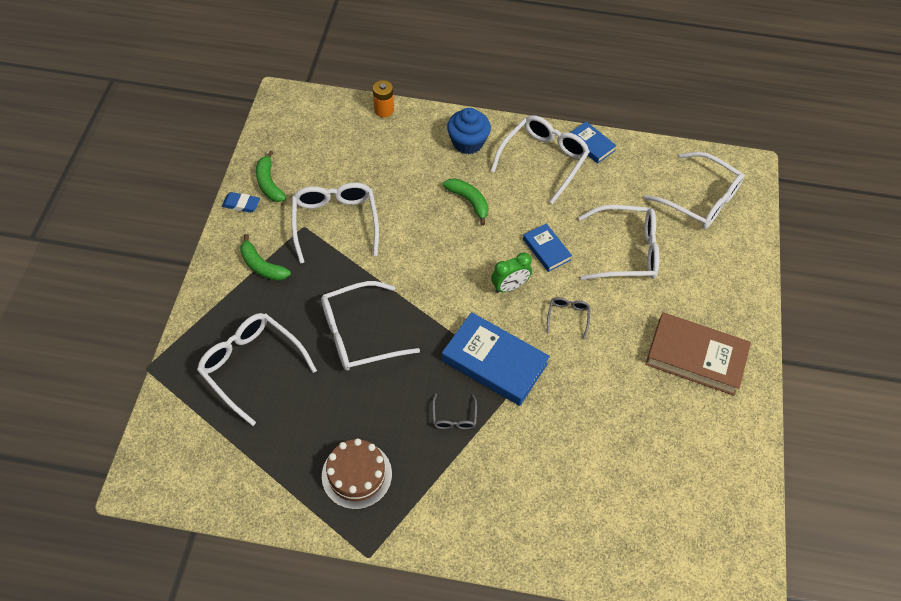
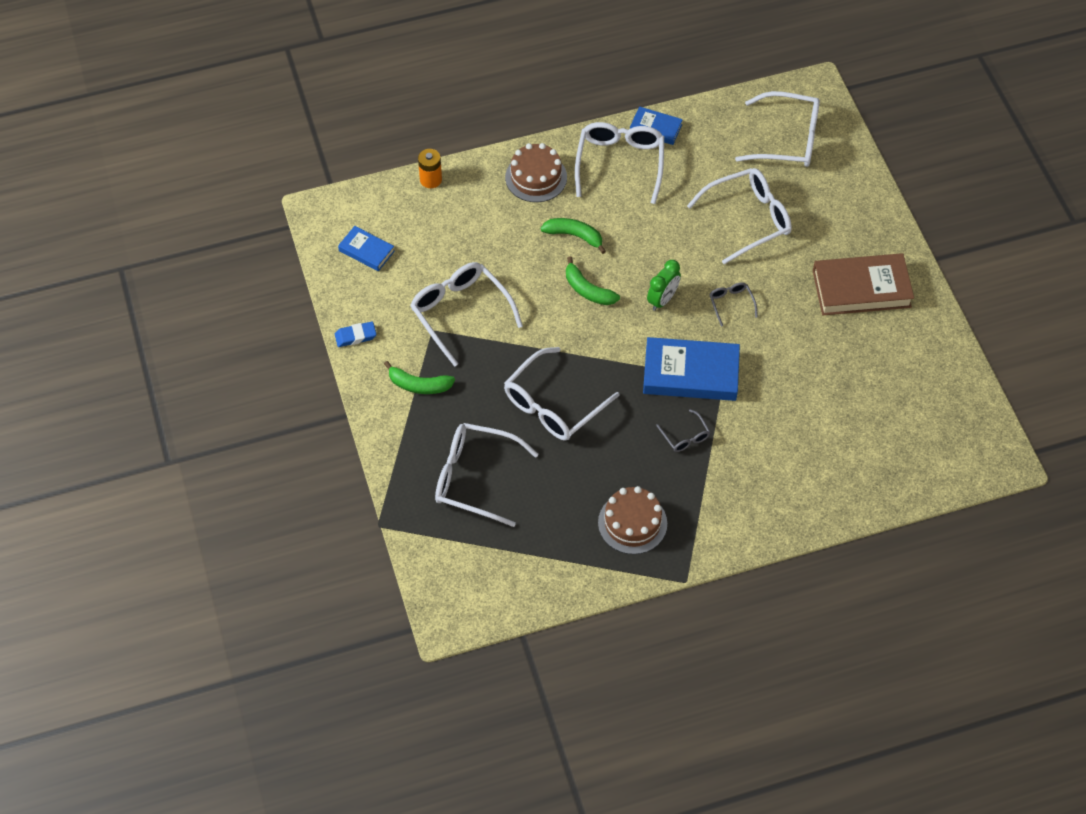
camera: 25 degrees left, 0 degrees up
green banana [256,151,286,202] -> green banana moved to [566,256,620,305]
blue cupcake [447,108,491,154] -> brown cake [505,143,567,202]
blue book [523,223,572,272] -> blue book moved to [338,226,395,271]

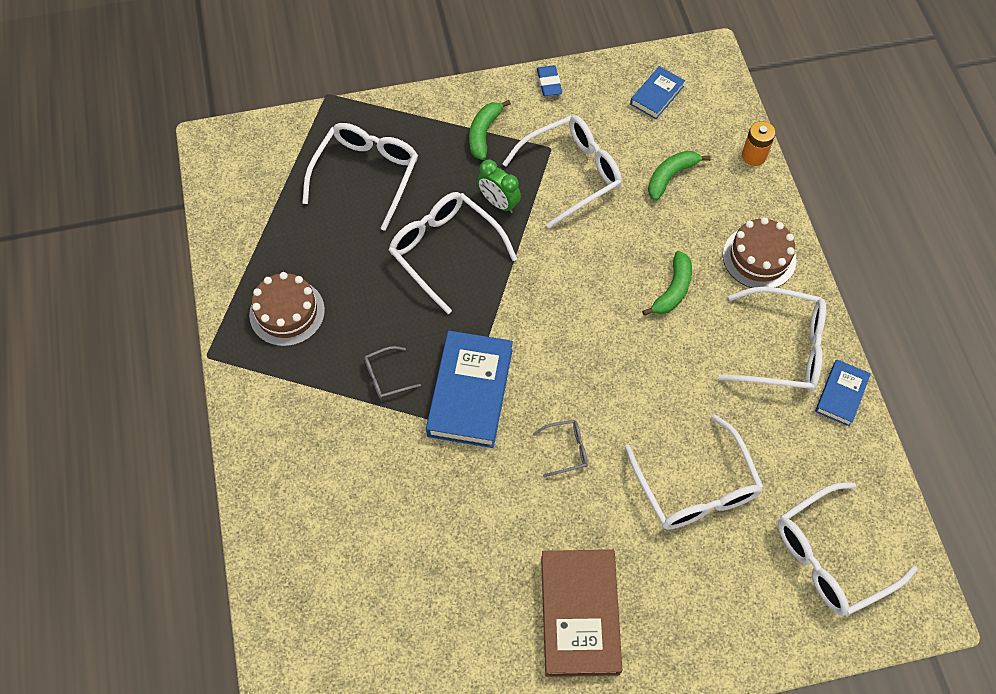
camera: 95 degrees right, 5 degrees up
green banana [566,256,620,305] -> green banana moved to [648,151,711,201]
green clock [647,260,681,311] -> green clock moved to [477,160,521,213]
white glasses [735,91,820,167] -> white glasses turned 45 degrees clockwise [778,483,918,616]

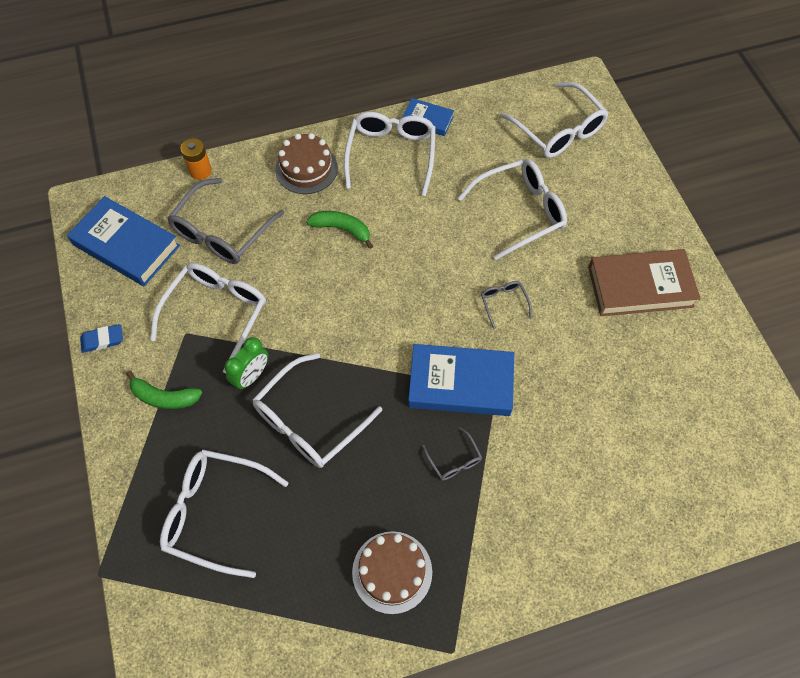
camera: 95 degrees left, 0 degrees up
white glasses [502,115,622,228] -> white glasses turned 60 degrees clockwise [150,263,266,374]
blue book [630,66,685,119] -> blue book [67,196,180,286], size x1.86
green banana [648,151,711,201] -> grey glasses [167,178,284,264]

